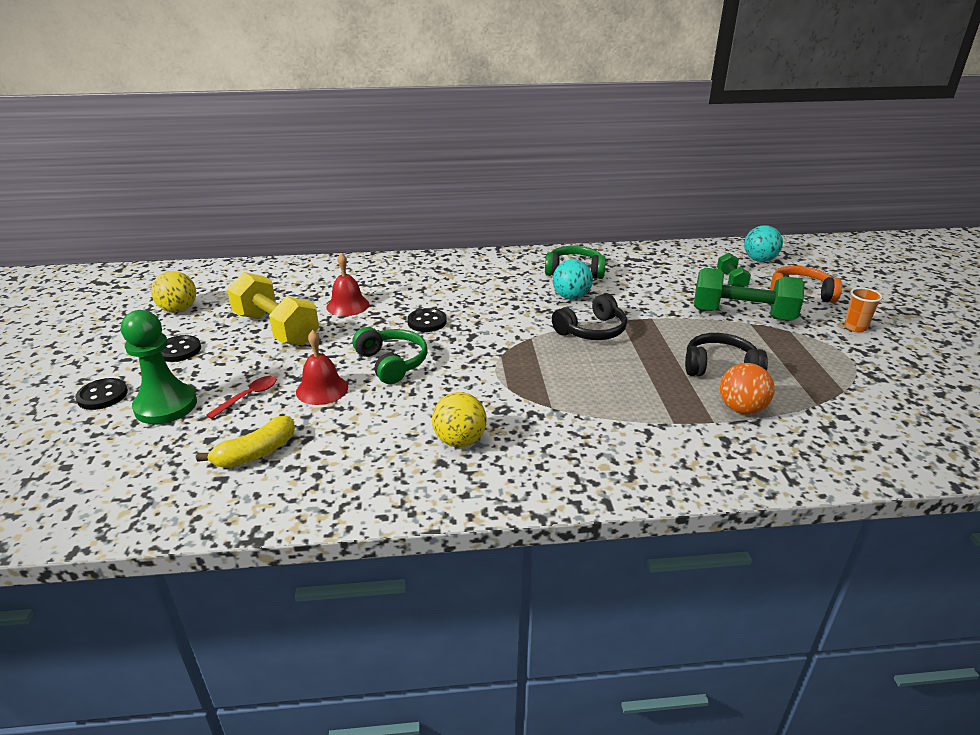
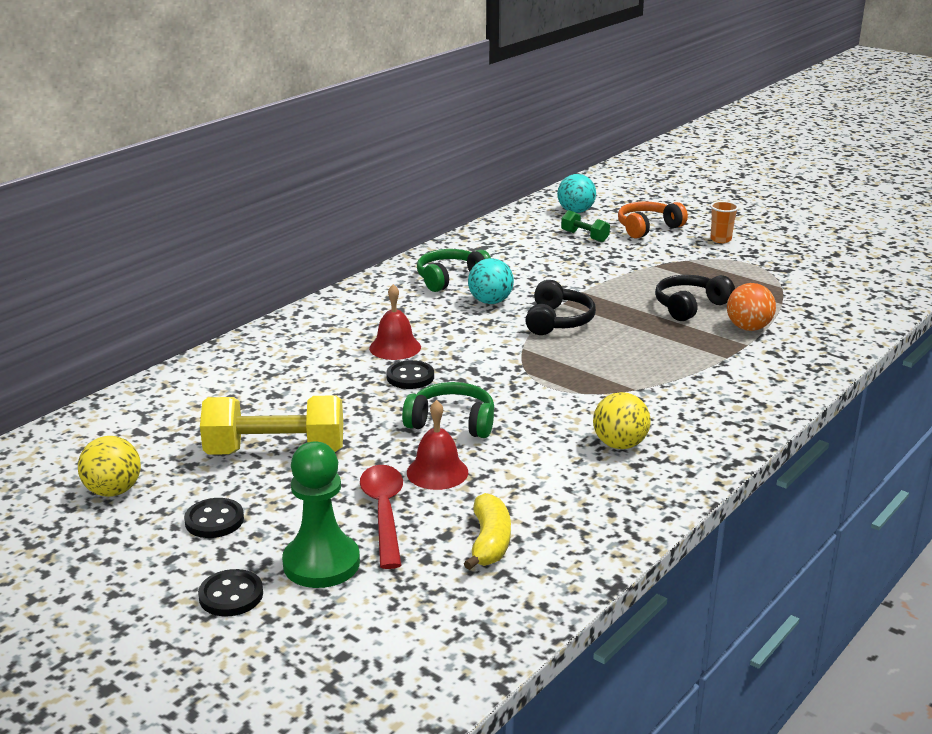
camera: 45 degrees left, 5 degrees down
red spoon [206,376,277,419] -> red spoon [360,465,403,569], size x1.64
red bell [326,253,369,316] -> red bell moved to [369,284,421,360]
green dumbbell [694,268,805,321] -> none

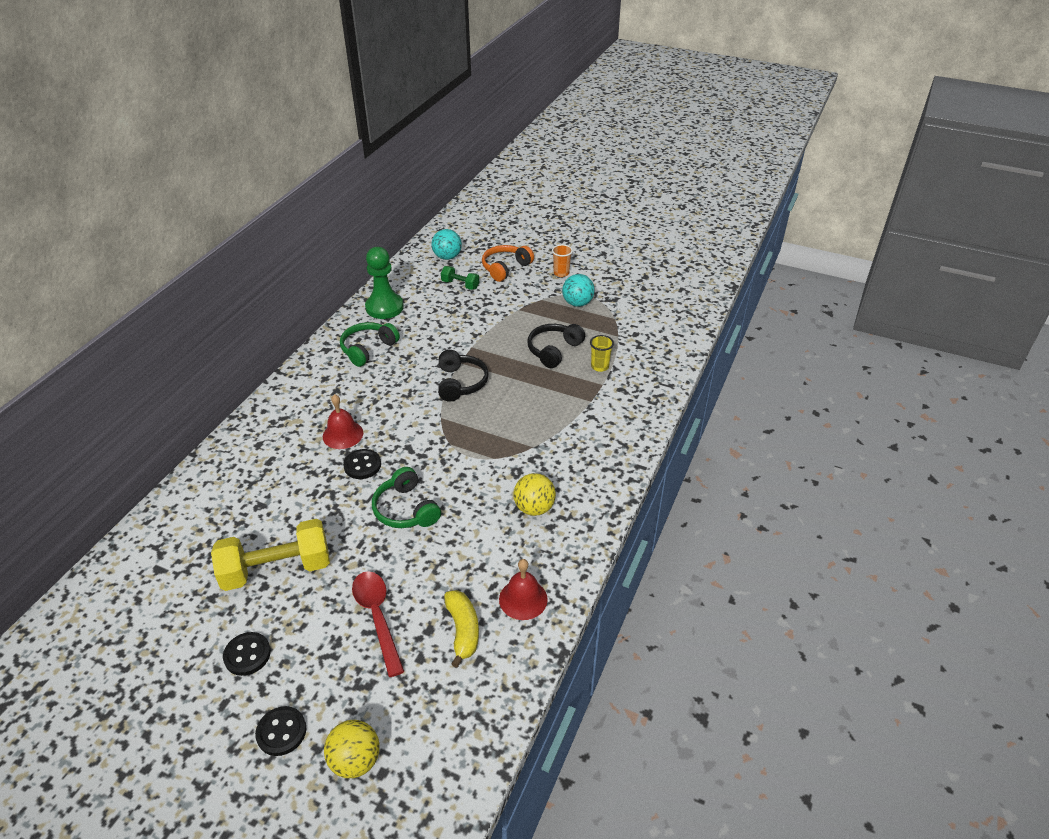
camera: 15 degrees left, 15 degrees up
yellow ball [78,436,141,497] -> yellow ball moved to [324,720,380,778]
green pawn [282,442,360,588] -> green pawn moved to [365,247,404,319]
green headphones [402,382,494,438] -> green headphones turned 120 degrees counterclockwise [372,467,441,528]
red bell [407,400,468,490] -> red bell moved to [499,559,548,620]
turquoise ball [468,258,514,304] -> turquoise ball moved to [562,274,595,307]
orange ball [727,283,776,331] -> yellow cup [590,335,614,372]

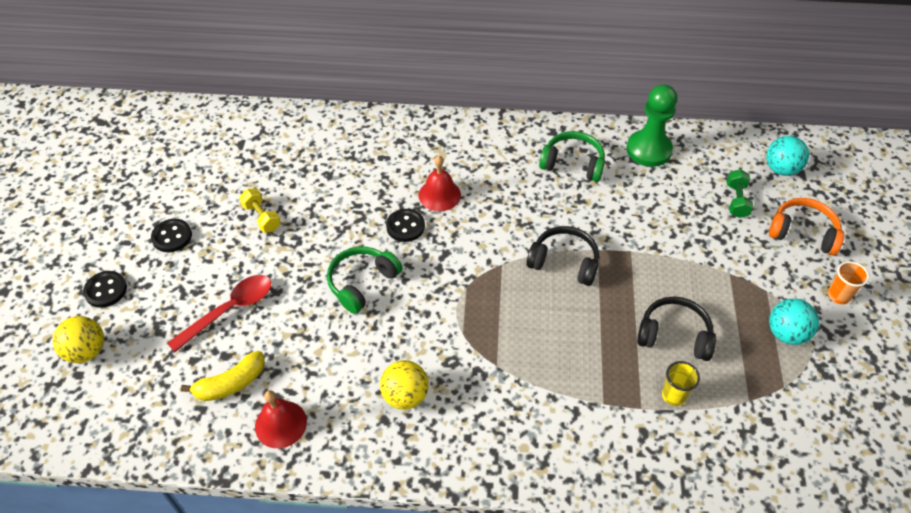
camera: 70 degrees right, 10 degrees up
yellow dumbbell [211,519,330,591] -> yellow dumbbell [239,188,281,233], size x0.50
black headphones [438,350,489,402] -> black headphones turned 135 degrees counterclockwise [526,226,599,286]

